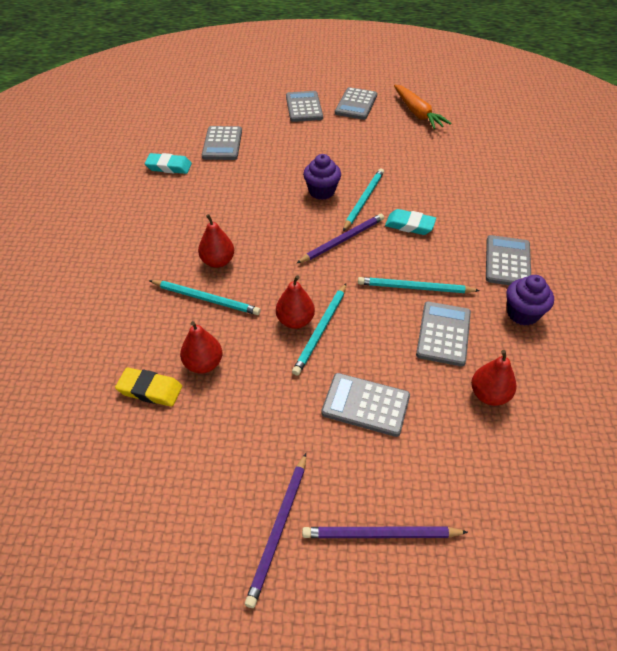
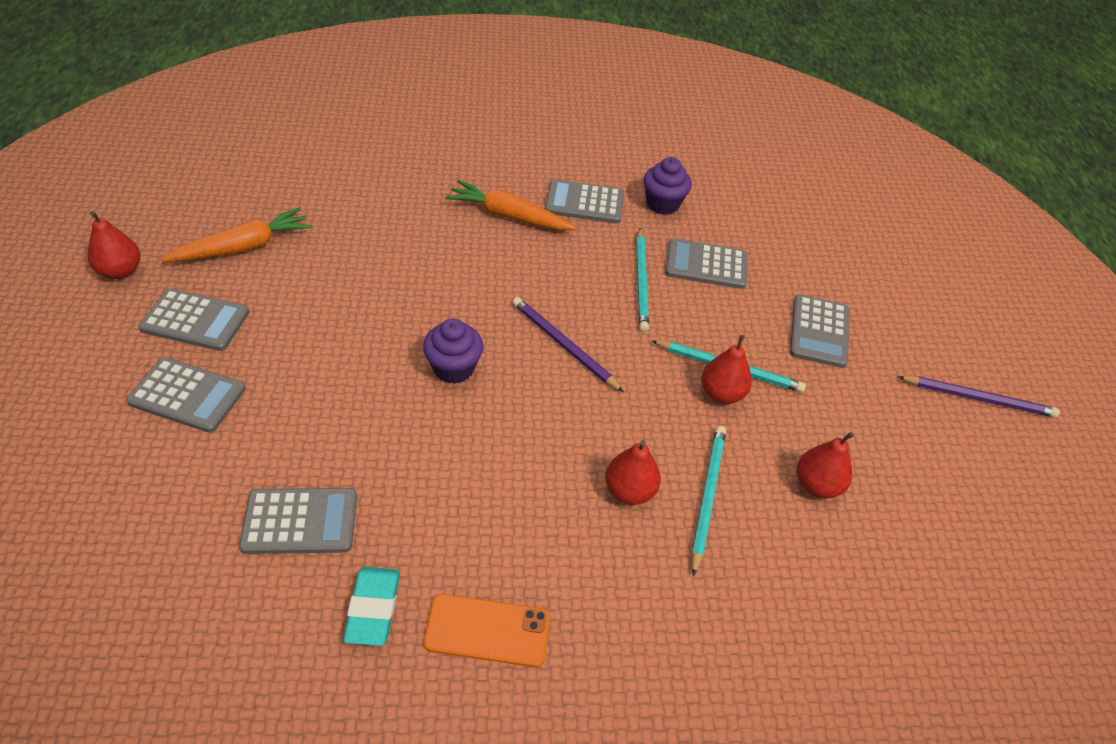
camera: 100 degrees left, 0 degrees up
yellow eraser [115,368,182,407] -> none
grey calculator [286,91,323,122] -> grey calculator turned 150 degrees counterclockwise [126,357,246,433]
purple pencil [302,527,468,538] -> none
turquoise pencil [343,168,384,231] -> none
turquoise eraser [385,209,436,235] -> none
red pear [471,350,516,406] -> red pear moved to [88,211,140,279]
none -> orange phone [423,594,550,667]
none -> orange carrot [445,180,576,230]

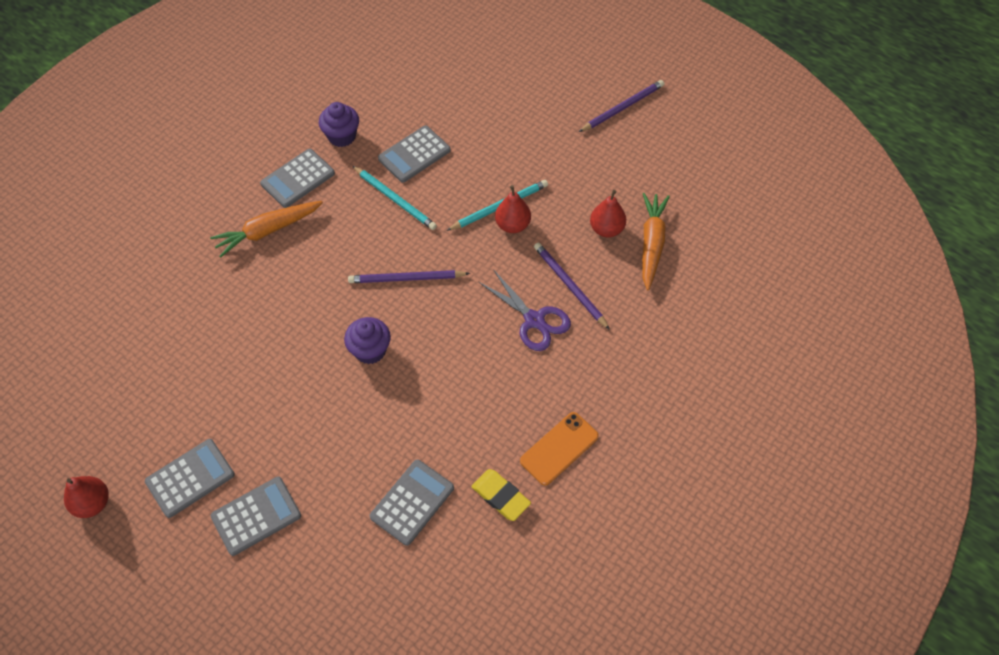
camera: 45 degrees left, 10 degrees up
orange carrot [161,207,312,262] -> orange carrot moved to [642,193,670,290]
turquoise eraser [343,567,400,646] -> yellow eraser [471,469,531,521]
red pear [605,440,661,505] -> purple scissors [479,269,571,351]
turquoise pencil [691,426,726,577] -> purple pencil [534,243,610,330]
grey calculator [790,294,849,368] -> none

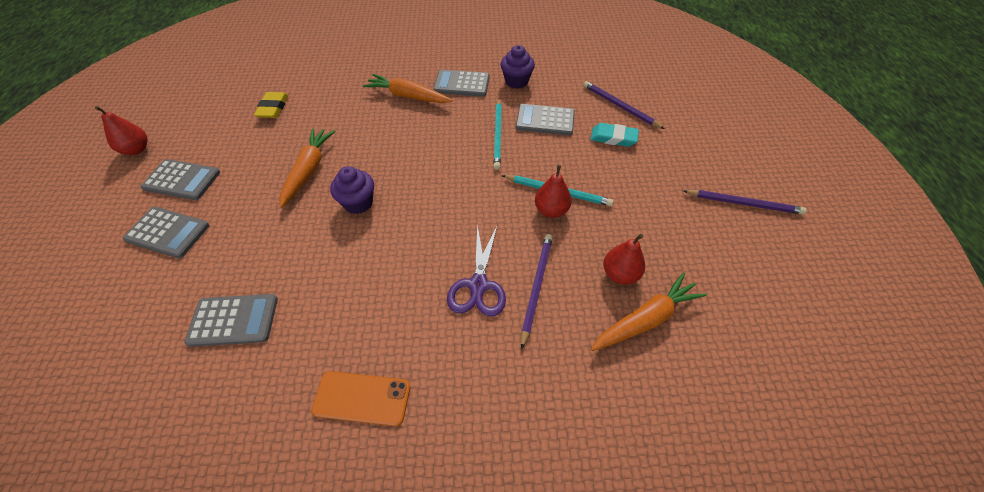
camera: 50 degrees right, 5 degrees down
purple pencil [348,270,470,283] -> purple pencil moved to [584,81,664,129]
yellow eraser [471,469,531,521] -> yellow eraser moved to [254,92,288,118]
none -> orange carrot [280,128,335,208]
none -> turquoise eraser [591,123,639,147]

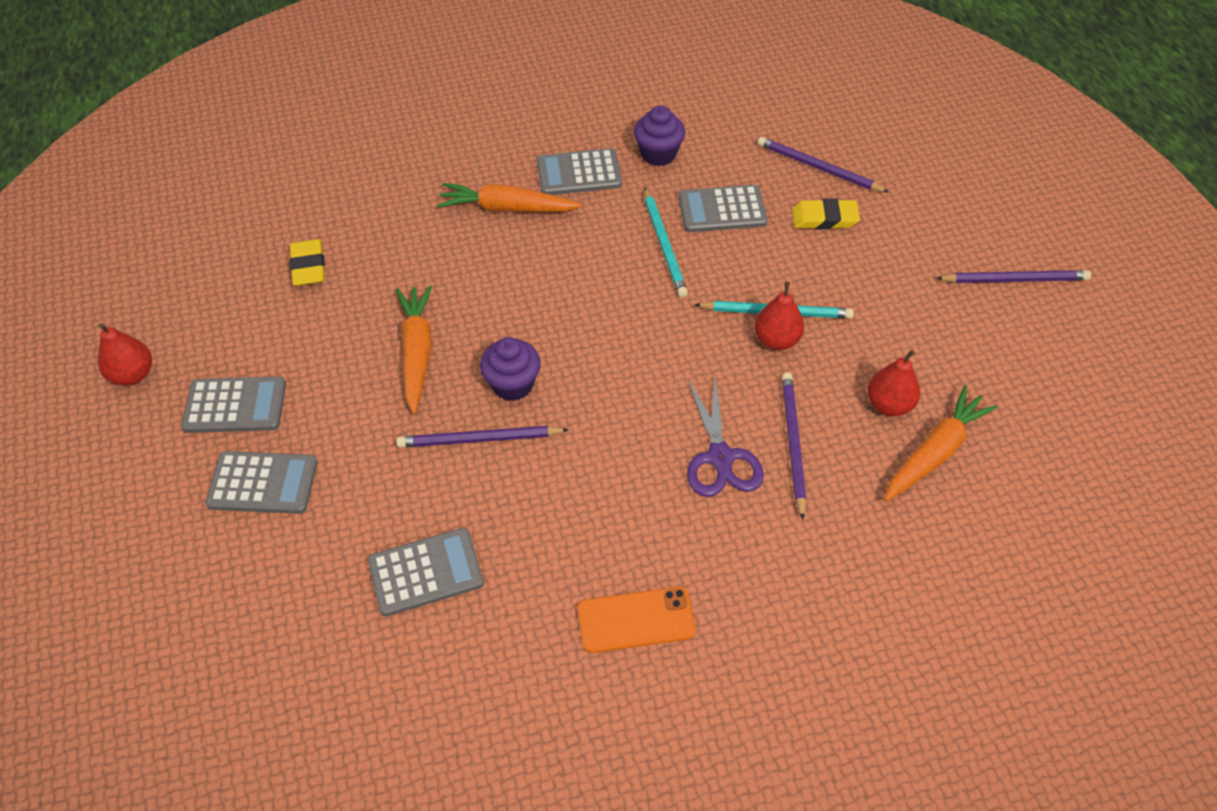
camera: 15 degrees left, 0 degrees up
turquoise eraser [591,123,639,147] -> yellow eraser [792,199,860,229]
none -> purple pencil [396,426,569,448]

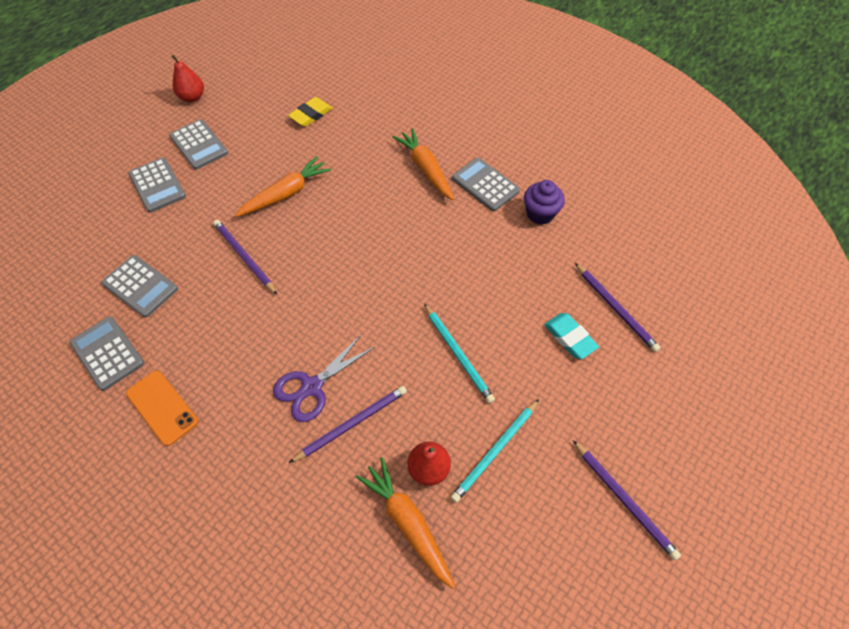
camera: 55 degrees right, 5 degrees up
purple cupcake [480,337,541,401] -> none
turquoise pencil [644,187,688,297] -> turquoise pencil moved to [451,399,539,503]
grey calculator [678,185,768,232] -> grey calculator moved to [69,316,144,391]
red pear [754,282,804,350] -> none
purple pencil [758,137,888,192] -> purple pencil turned 150 degrees clockwise [575,263,661,352]
yellow eraser [792,199,860,229] -> turquoise eraser [545,313,599,359]
orange carrot [884,385,998,502] -> orange carrot turned 135 degrees counterclockwise [356,457,455,589]

